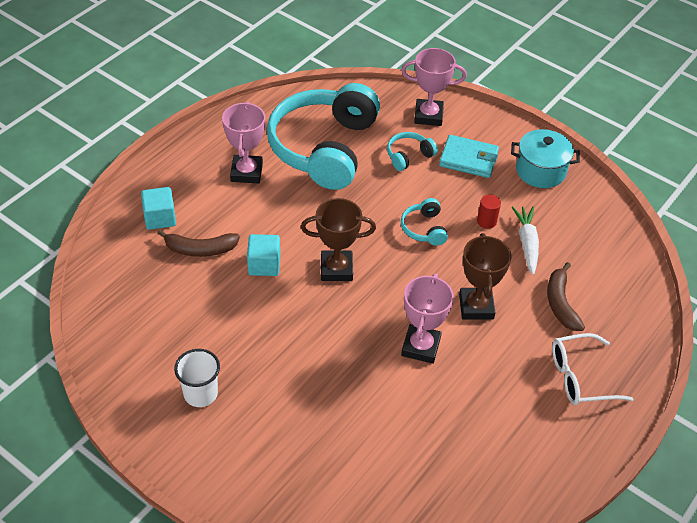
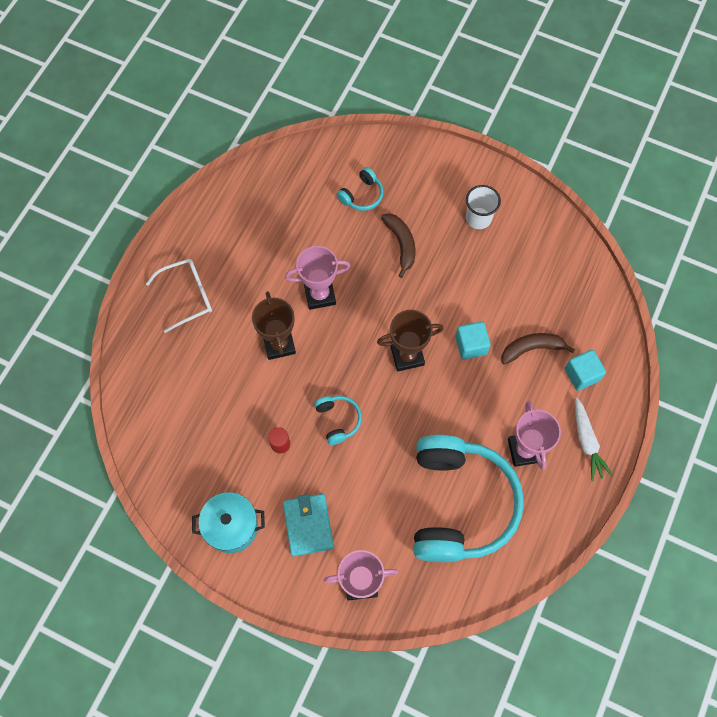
camera: 170 degrees right, 20 degrees up
turquoise headphones [387,132,438,171] -> turquoise headphones moved to [337,167,384,211]
pink trophy [401,273,454,364] -> pink trophy turned 75 degrees clockwise [285,246,350,310]
turquoise wallet [439,135,499,178] -> turquoise wallet turned 75 degrees clockwise [283,494,334,556]
white carrot [512,206,539,275] -> white carrot moved to [575,398,613,481]
brown banana [547,262,585,331] -> brown banana moved to [381,213,415,278]

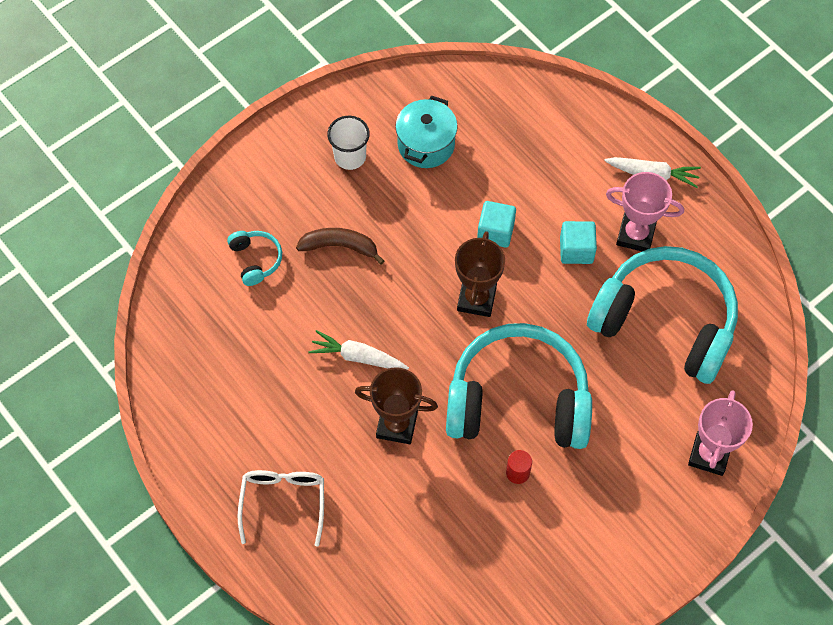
camera: 65 degrees left, 5 degrees down
turquoise pot [192,492,265,553] -> turquoise pot moved to [395,96,458,168]
turquoise wallet [283,494,334,556] -> none
pink trophy [285,246,350,310] -> white carrot [308,330,409,370]
turquoise headphones [314,396,362,445] -> turquoise headphones [446,323,592,449], size x2.48
brown banana [501,333,575,365] -> none
turquoise cube [565,350,606,391] -> turquoise cube moved to [560,221,597,264]

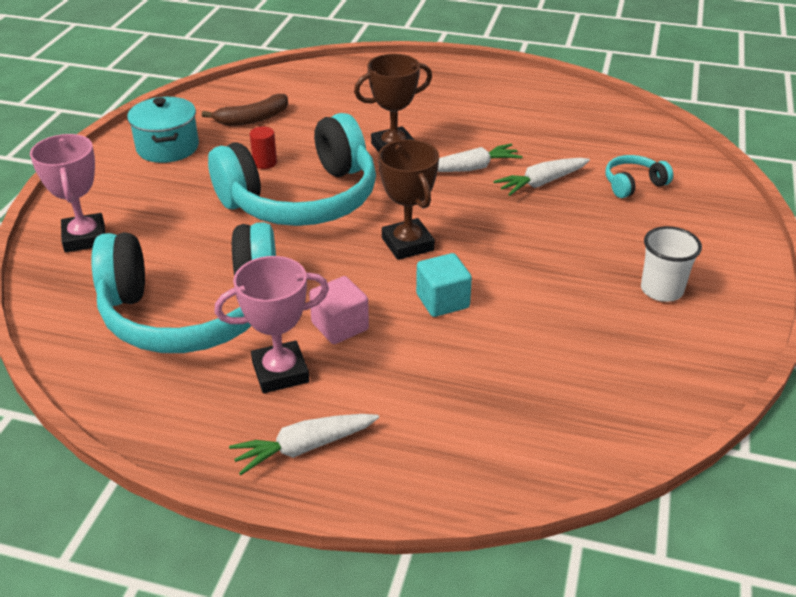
camera: 145 degrees right, 25 degrees down
turquoise headphones [227,231,282,286] -> turquoise headphones turned 120 degrees clockwise [606,155,673,198]
white glasses [238,470,324,547] -> none
brown banana [296,228,384,265] -> brown banana moved to [202,94,288,126]
turquoise pot [395,96,458,168] -> turquoise pot moved to [127,97,199,163]
turquoise cube [560,221,597,264] -> pink cube [309,276,369,344]
none -> white carrot [493,158,590,196]

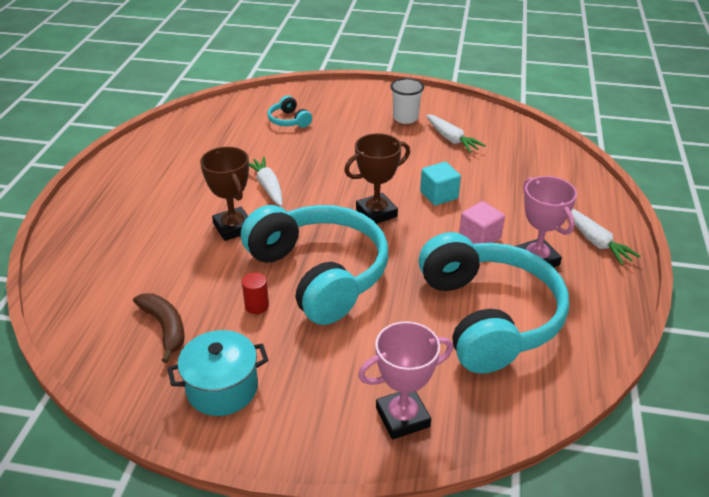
camera: 95 degrees left, 0 degrees up
white carrot [493,158,590,196] -> white carrot moved to [426,114,486,153]

